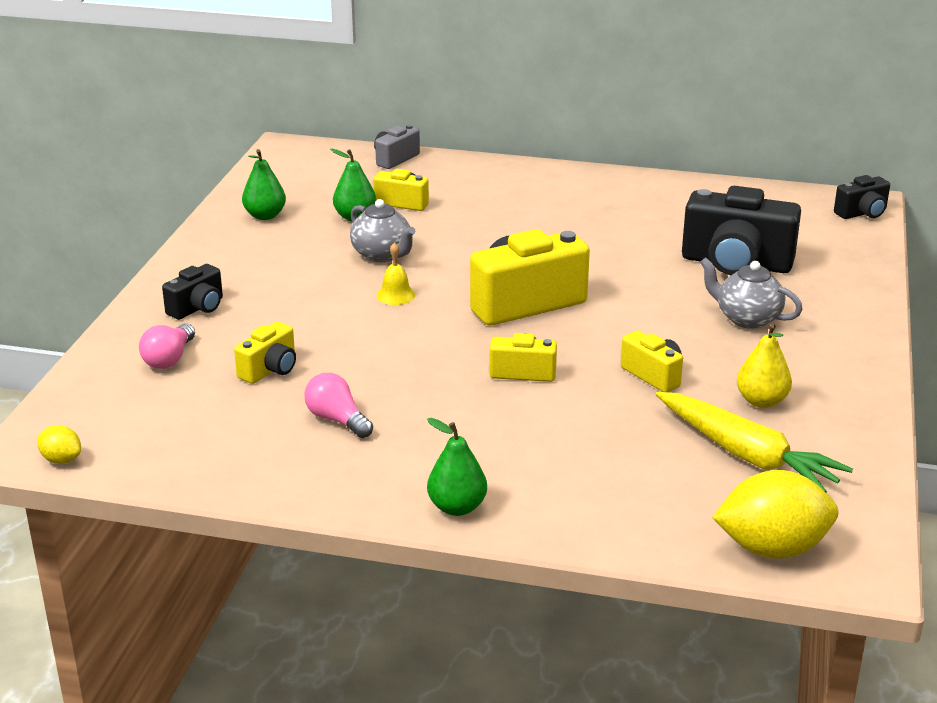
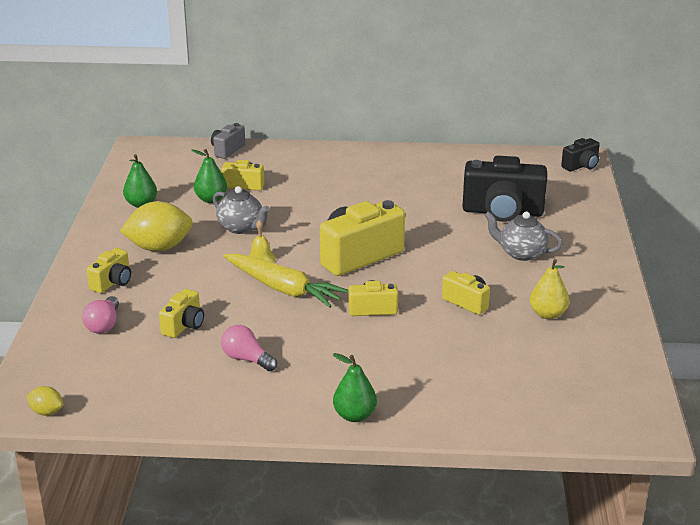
camera: 10 degrees left, 0 degrees up
black camera [162,264,223,320] -> yellow camera [87,248,131,293]
yellow carrot [656,392,853,492] -> yellow carrot moved to [224,253,349,308]
yellow lemon [712,470,838,559] -> yellow lemon moved to [120,201,193,251]

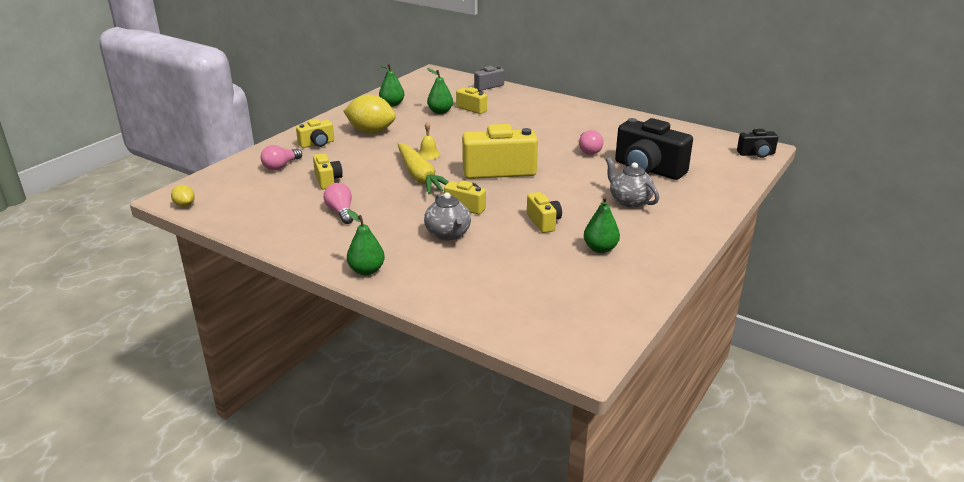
camera: 30 degrees right, 0 degrees up
yellow camera [159,289,204,338] -> yellow camera turned 75 degrees counterclockwise [313,153,343,190]
grey teapot [213,186,270,234] -> grey teapot moved to [424,193,471,240]
yellow pear [530,259,569,319] -> green pear [584,196,620,253]
none -> pink light bulb [579,130,604,155]

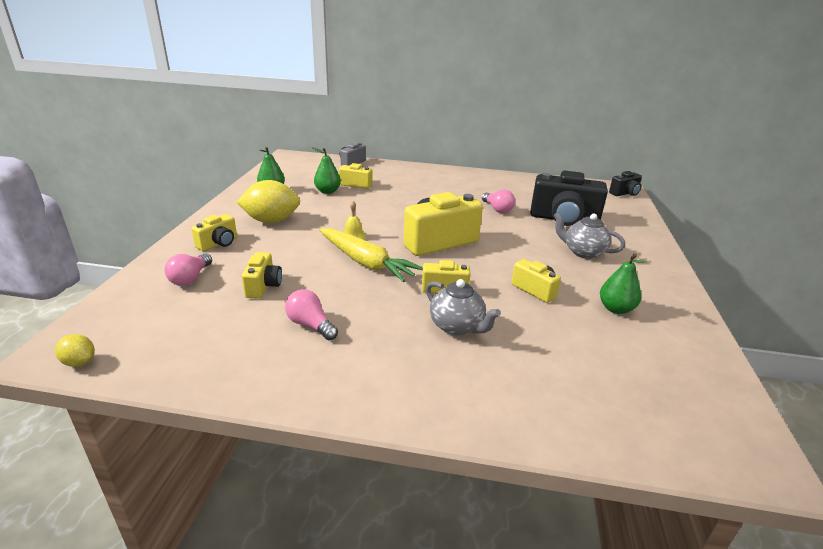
camera: 25 degrees left, 0 degrees up
yellow camera [313,153,343,190] -> yellow camera turned 45 degrees clockwise [242,252,282,299]
green pear [347,210,385,275] -> none

